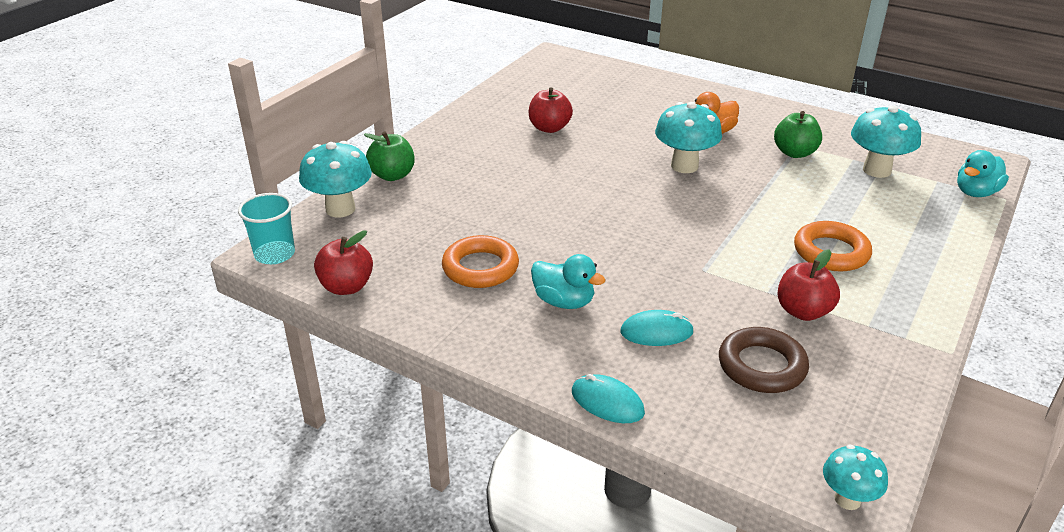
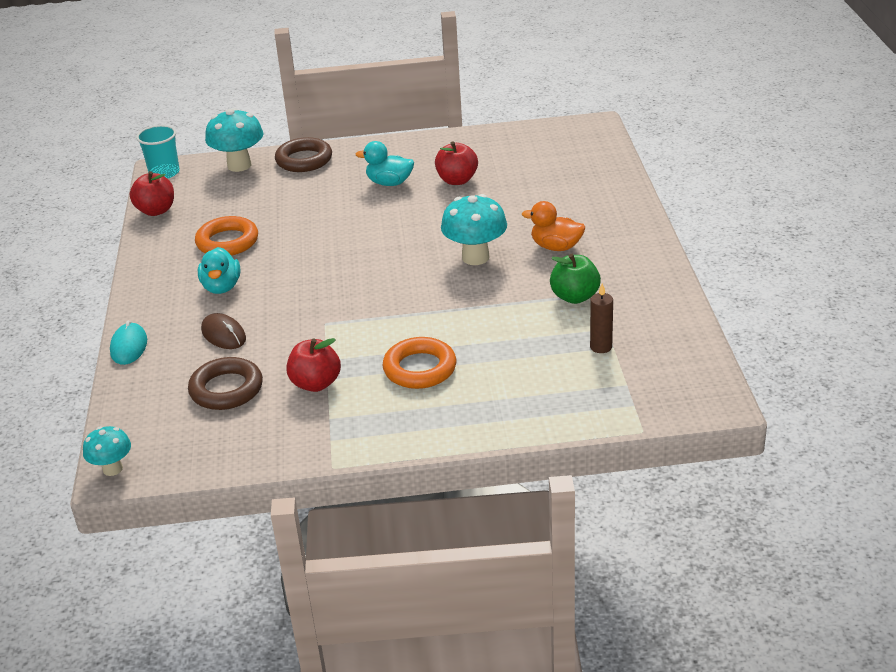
camera: 55 degrees right, 0 degrees up
green apple [364,131,415,181] -> brown ring [275,137,332,172]
turquoise mouse [620,310,694,346] -> brown mouse [201,313,246,349]
turquoise mushroom [851,106,921,178] -> brown candle [590,283,613,353]
turquoise duck [957,150,1009,197] -> turquoise duck moved to [356,141,414,186]

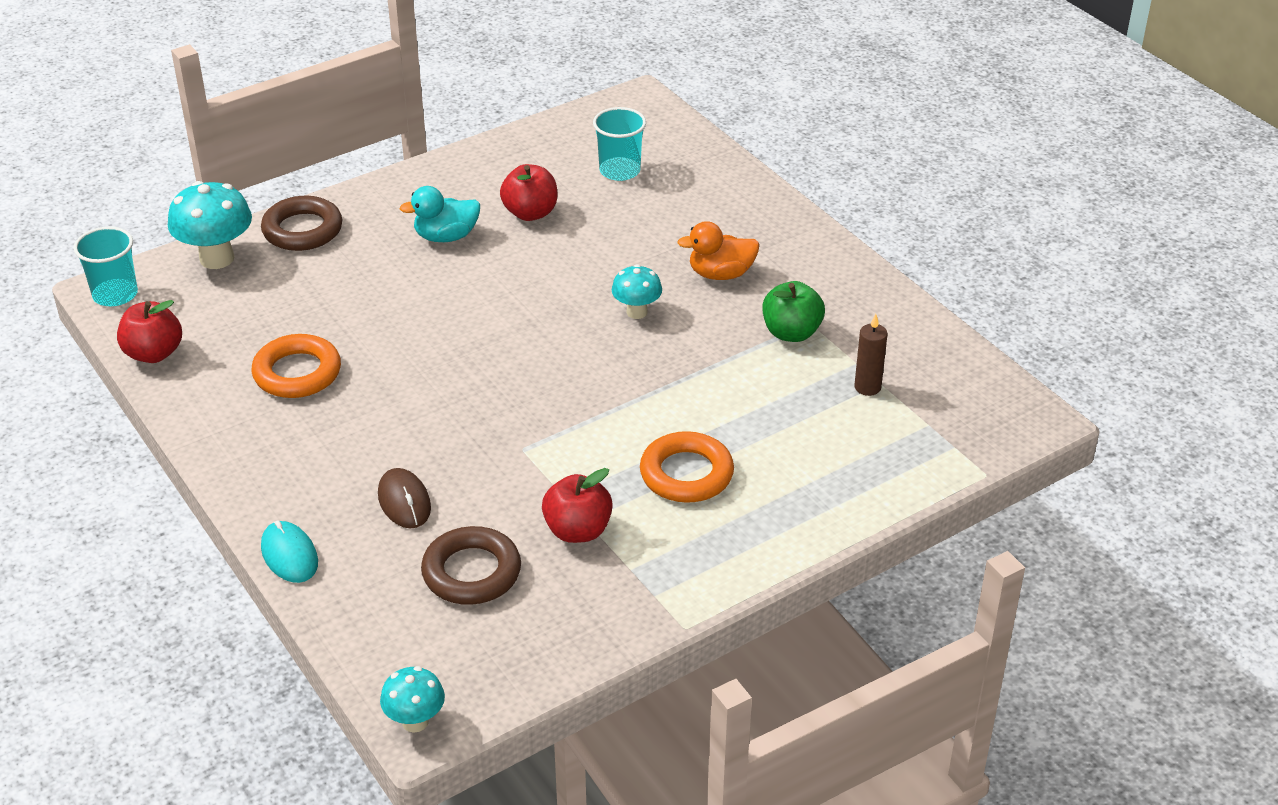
camera: 30 degrees left, 5 degrees up
turquoise duck [198,247,240,294] -> none
brown mouse [201,313,246,349] -> brown mouse turned 45 degrees clockwise [378,468,431,529]
turquoise mushroom [441,194,507,265] -> turquoise mushroom [612,264,662,319], size x0.59
none -> turquoise cup [593,107,646,181]

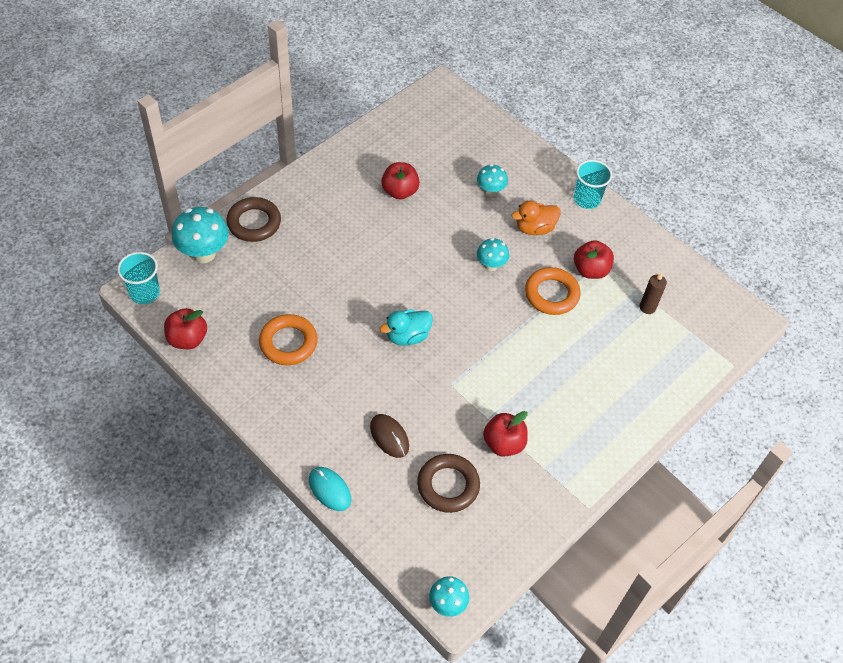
camera: 15 degrees left, 15 degrees up
turquoise duck [400,186,480,242] -> turquoise duck moved to [380,309,433,346]
turquoise cup [593,107,646,181] -> turquoise cup moved to [574,160,612,209]
orange ring [640,431,734,503] -> orange ring moved to [525,267,581,315]
green apple [762,281,825,342] -> red apple [574,240,614,279]
none -> turquoise mushroom [477,164,508,197]

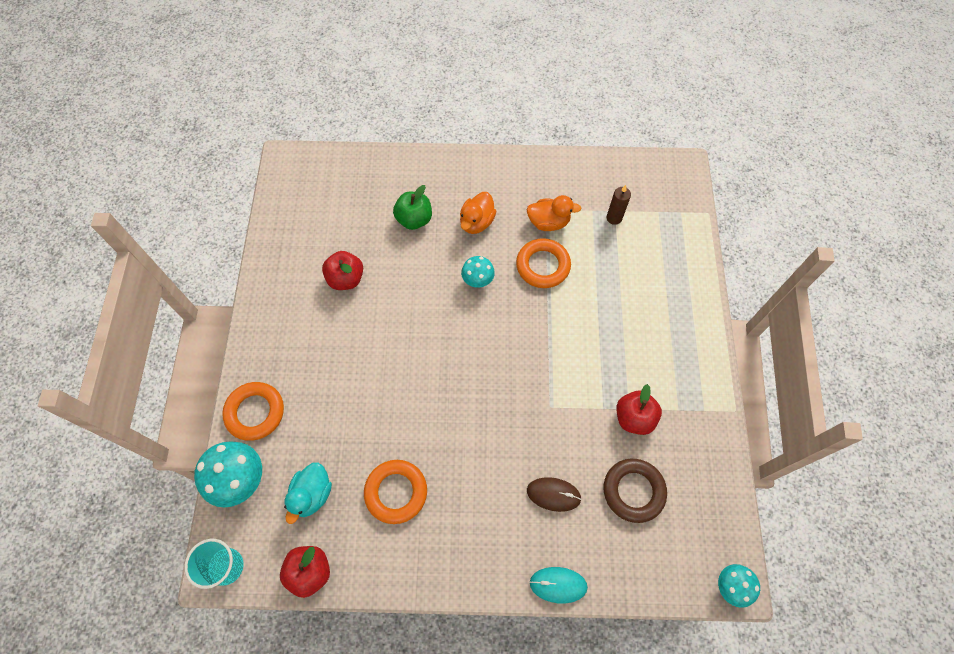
camera: 40 degrees left, 10 degrees up
brown ring [226,197,281,242] -> orange ring [222,382,284,441]
turquoise duck [380,309,433,346] -> turquoise duck moved to [284,463,332,524]
turquoise mushroom [477,164,508,197] -> green apple [393,185,432,230]
turquoise cup [574,160,612,209] -> none
red apple [574,240,614,279] -> orange duck [527,195,581,231]

